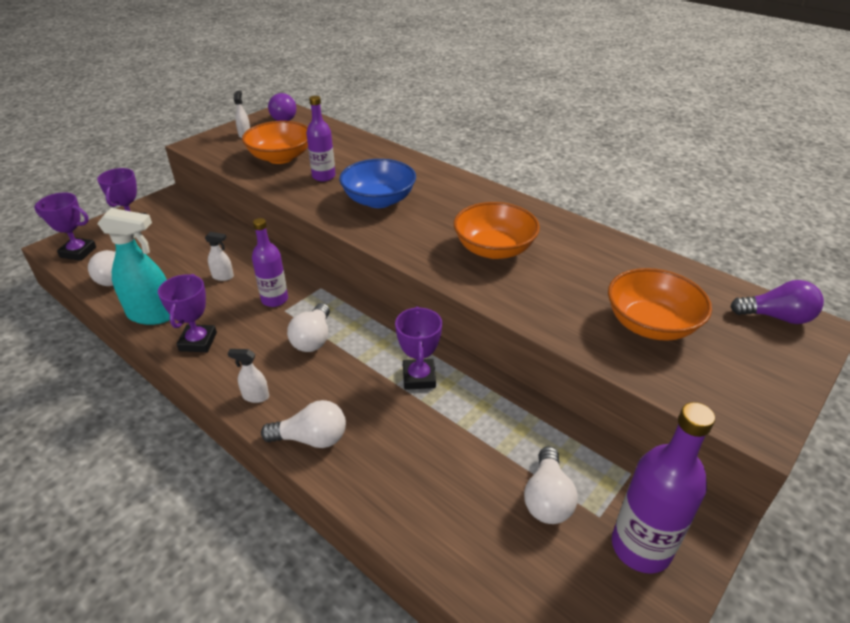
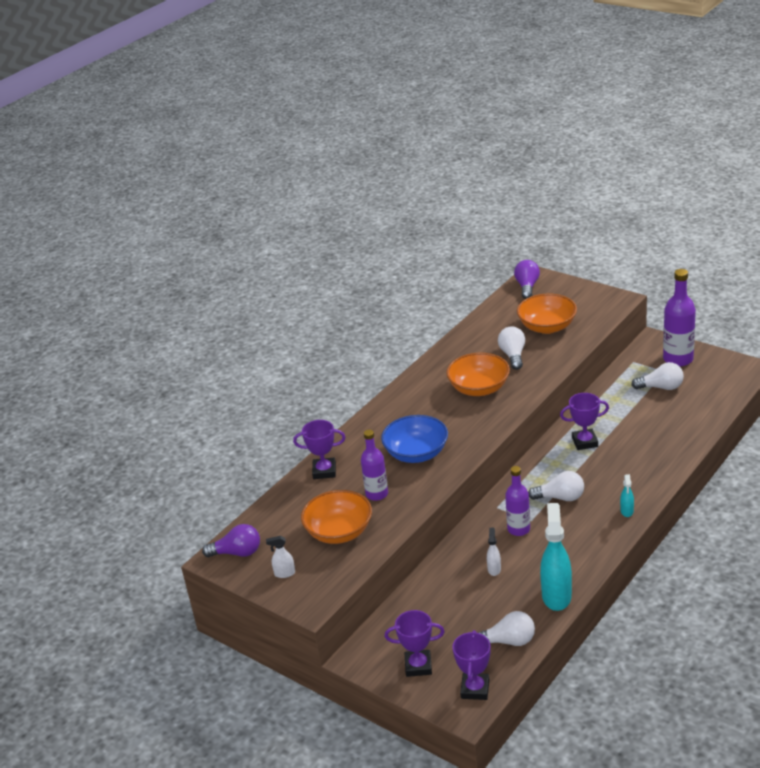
camera: 90 degrees left, 5 degrees down
purple trophy [158,274,217,352] -> purple trophy moved to [293,420,345,479]
white spray bottle [228,349,269,403] -> turquoise spray bottle [620,474,634,517]
white light bulb [261,400,346,448] -> white light bulb moved to [498,326,525,370]

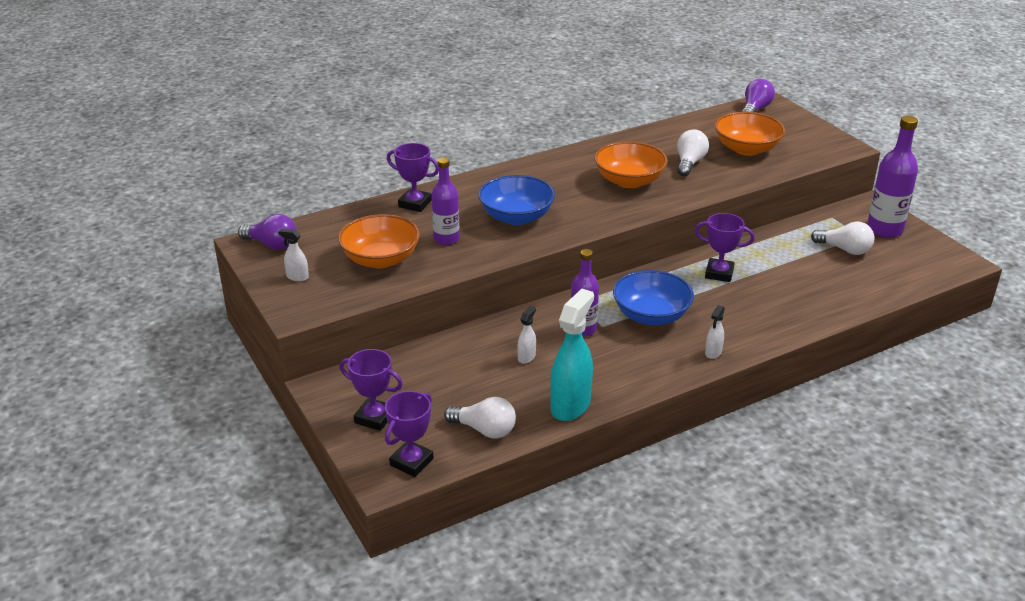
camera: 20 degrees right, 0 degrees up
white light bulb [528,471,584,501] -> blue bowl [613,270,694,325]
turquoise spray bottle [620,474,634,517] -> white spray bottle [705,305,725,359]

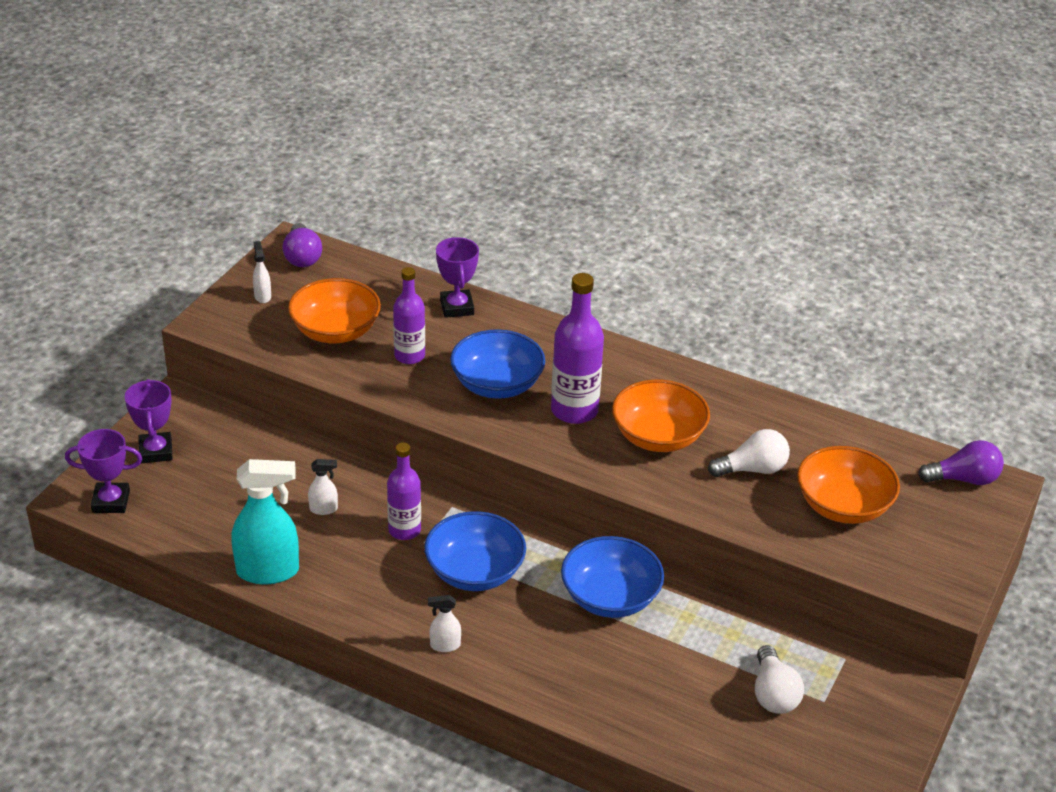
camera: 55 degrees right, 5 degrees up
white light bulb [444,397,516,438] -> none
purple trophy [695,213,755,282] -> blue bowl [561,536,664,618]
purple bottle [867,116,918,238] -> purple bottle moved to [551,273,604,424]

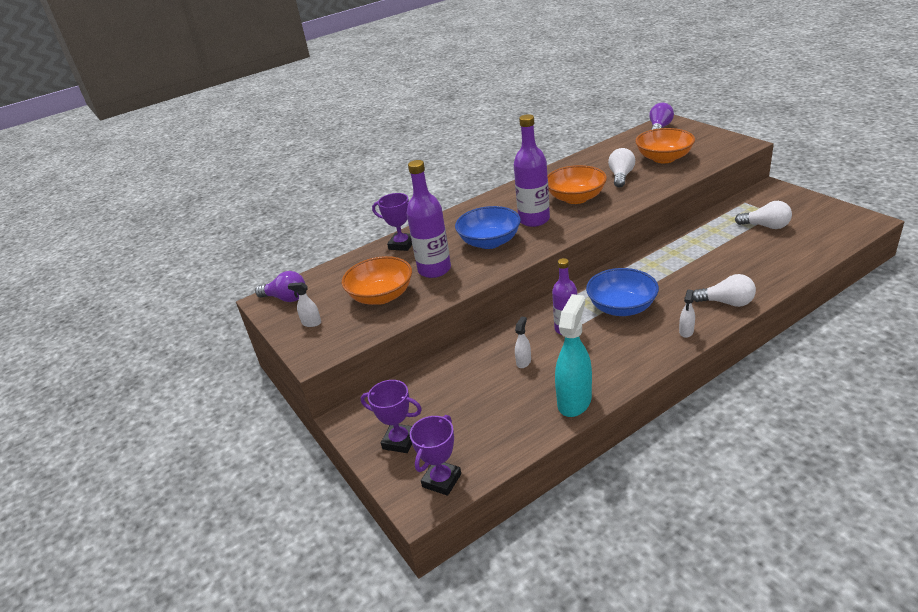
camera: 55 degrees left, 5 degrees down
purple bottle [393,267,425,364] -> purple bottle [406,160,451,278], size x1.50
blue bowl [561,536,664,618] -> none
none -> white light bulb [693,274,756,307]

